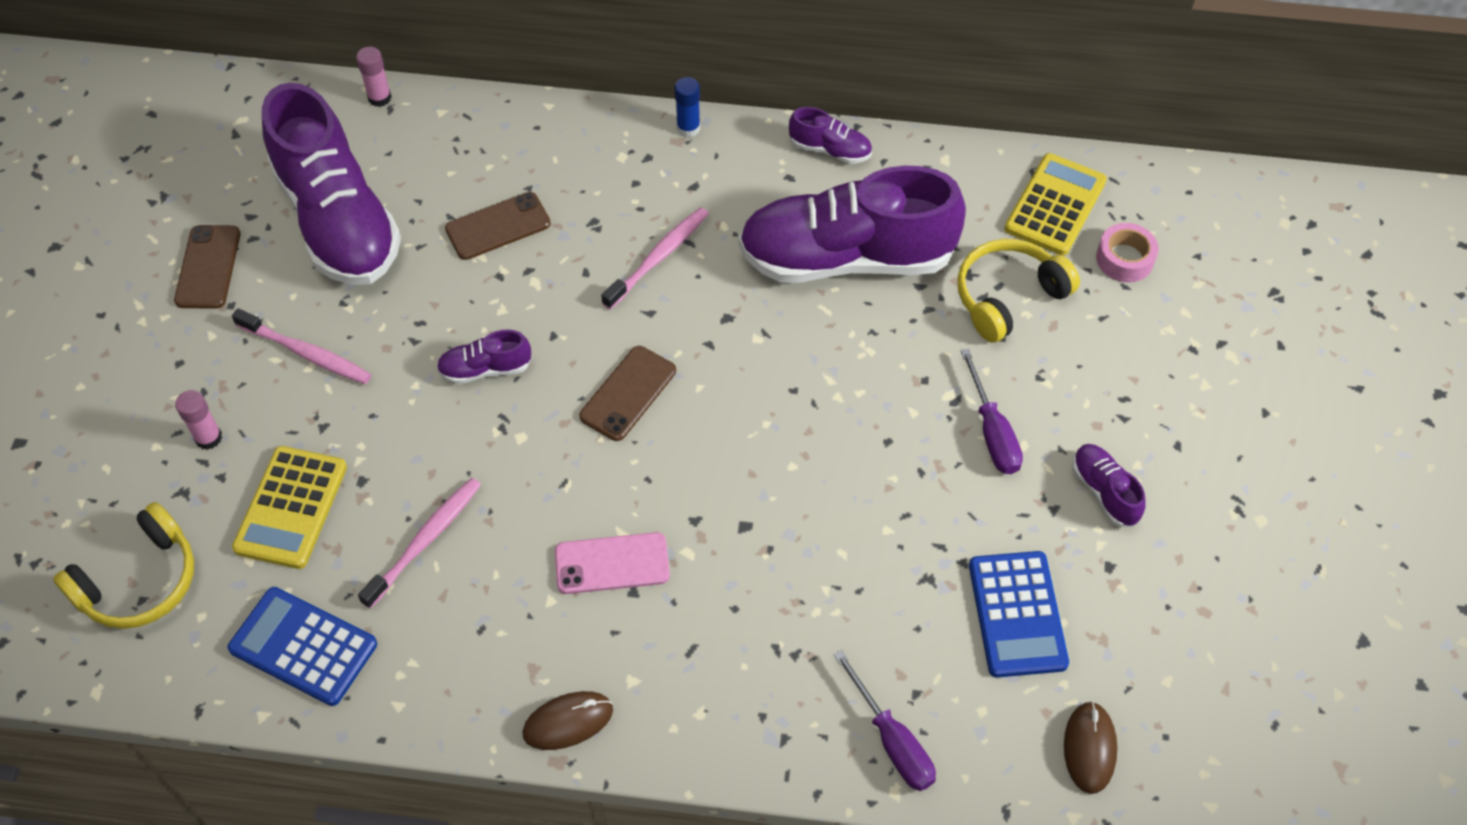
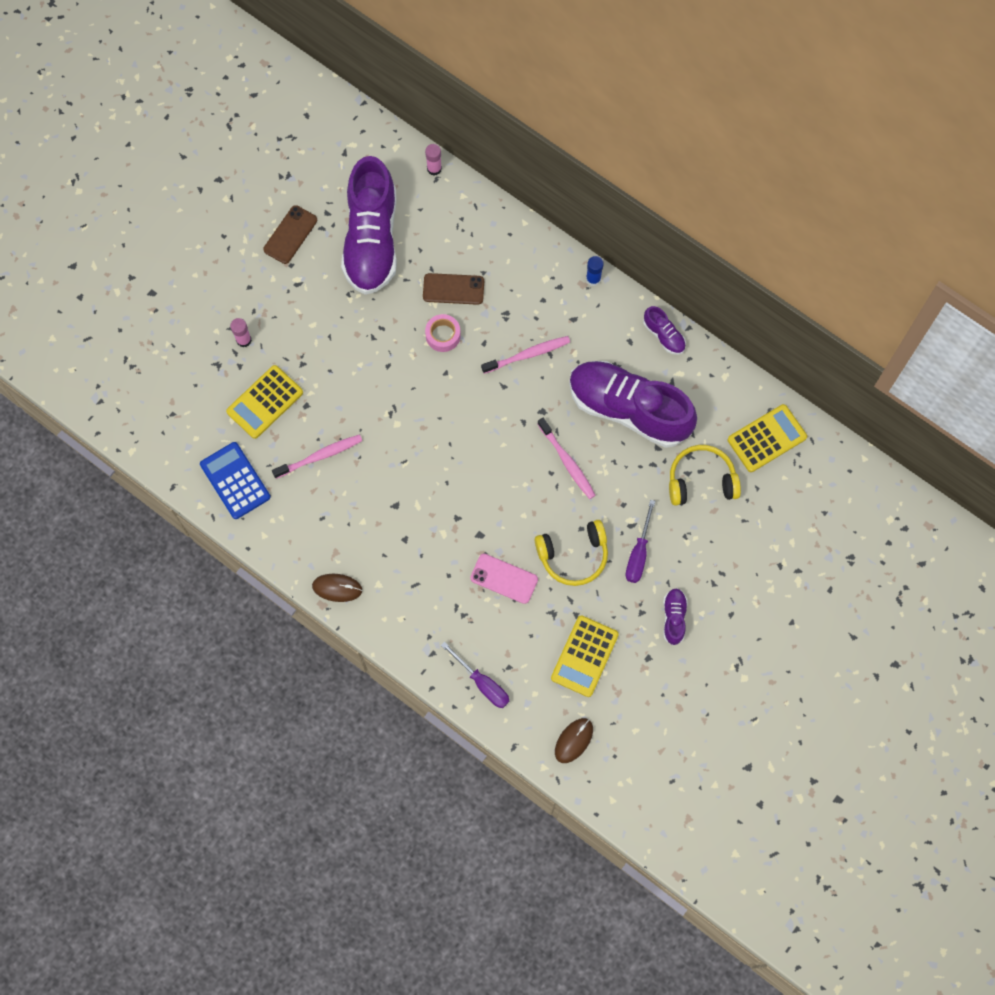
camera: 30 degrees right, 15 degrees up
yellow headphones [53,502,194,629] -> yellow headphones moved to [535,520,608,586]
pink toothbrush [232,308,372,384] -> pink toothbrush moved to [538,418,596,499]
purple shoe [436,329,531,384] -> none
pink phone [555,532,670,594] -> pink phone moved to [470,554,538,604]
brown phone [579,346,676,441] -> none
purple screwdriver [833,650,936,791] -> purple screwdriver turned 45 degrees counterclockwise [441,642,509,708]
blue calculator [969,551,1069,678] -> yellow calculator [551,615,619,697]
pink tape [1096,223,1159,282] -> pink tape moved to [425,314,461,352]

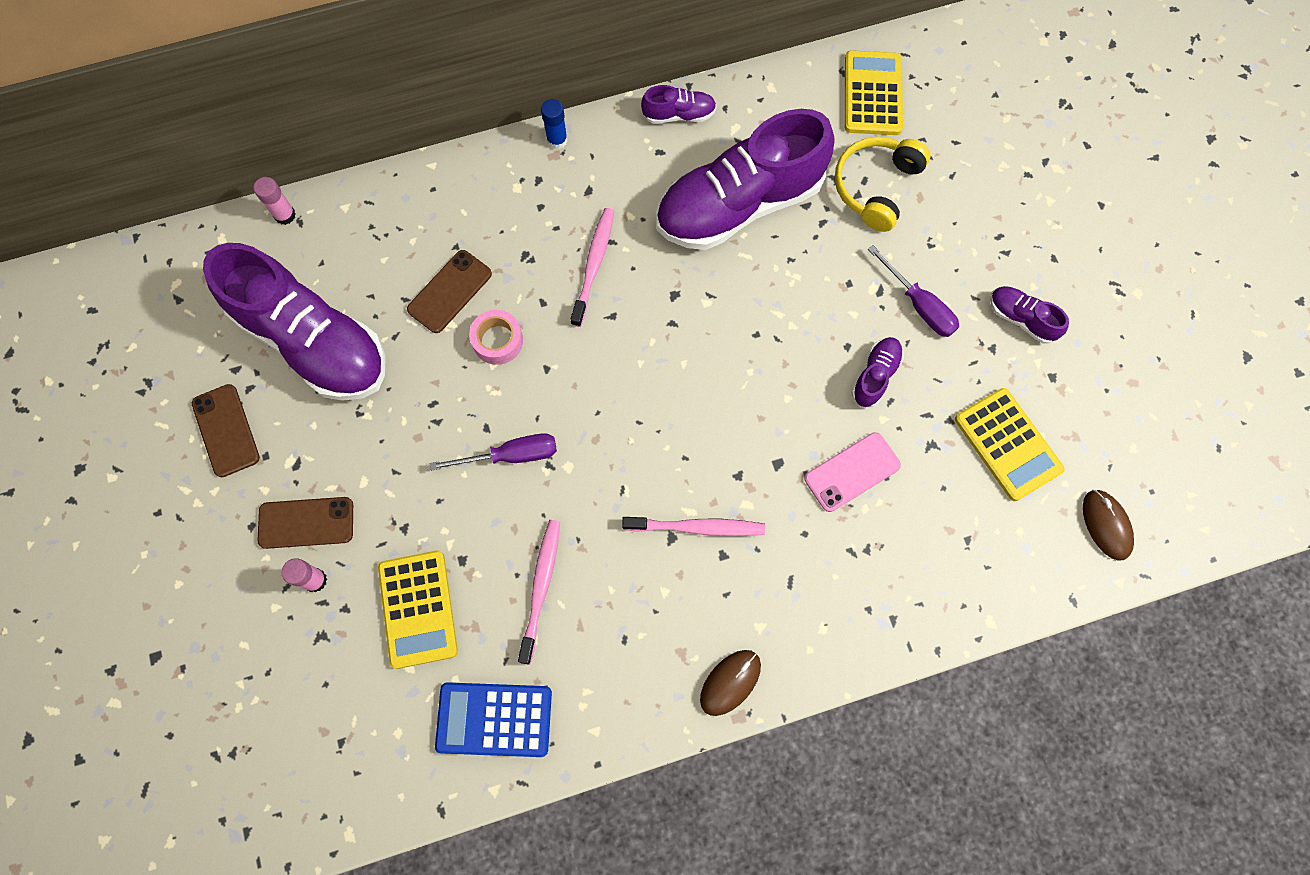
camera: 55 degrees left, 0 degrees up
purple screwdriver [441,642,509,708] -> purple screwdriver moved to [430,433,557,471]
yellow headphones [535,520,608,586] -> purple shoe [851,337,904,407]
pink toothbrush [538,418,596,499] -> pink toothbrush moved to [622,517,765,536]
none -> brown phone [257,497,353,549]

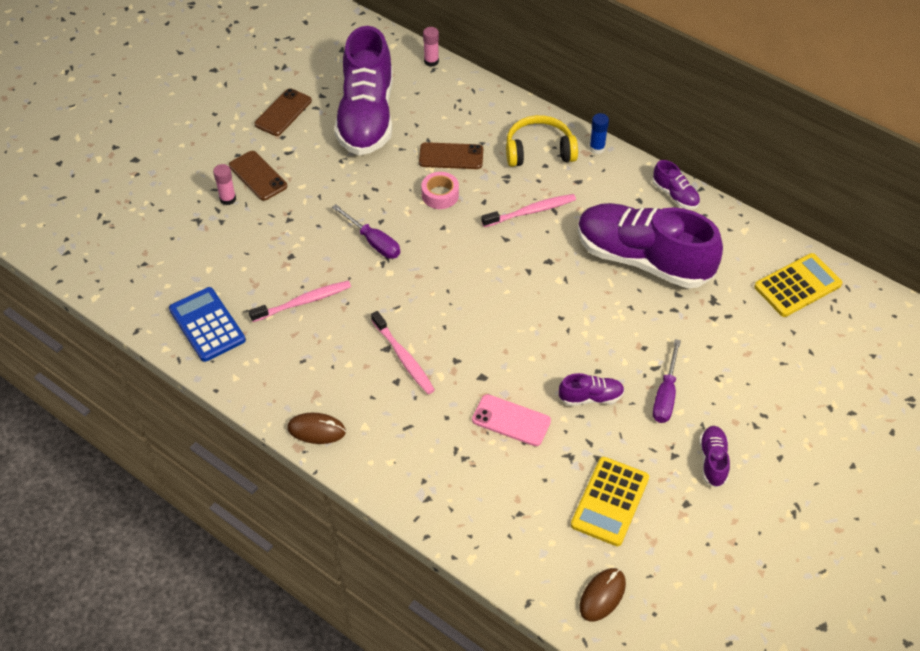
camera: 55 degrees right, 20 degrees down
yellow calculator [378,551,458,669] -> none
yellow headphones [835,137,930,232] -> yellow headphones moved to [506,115,578,167]

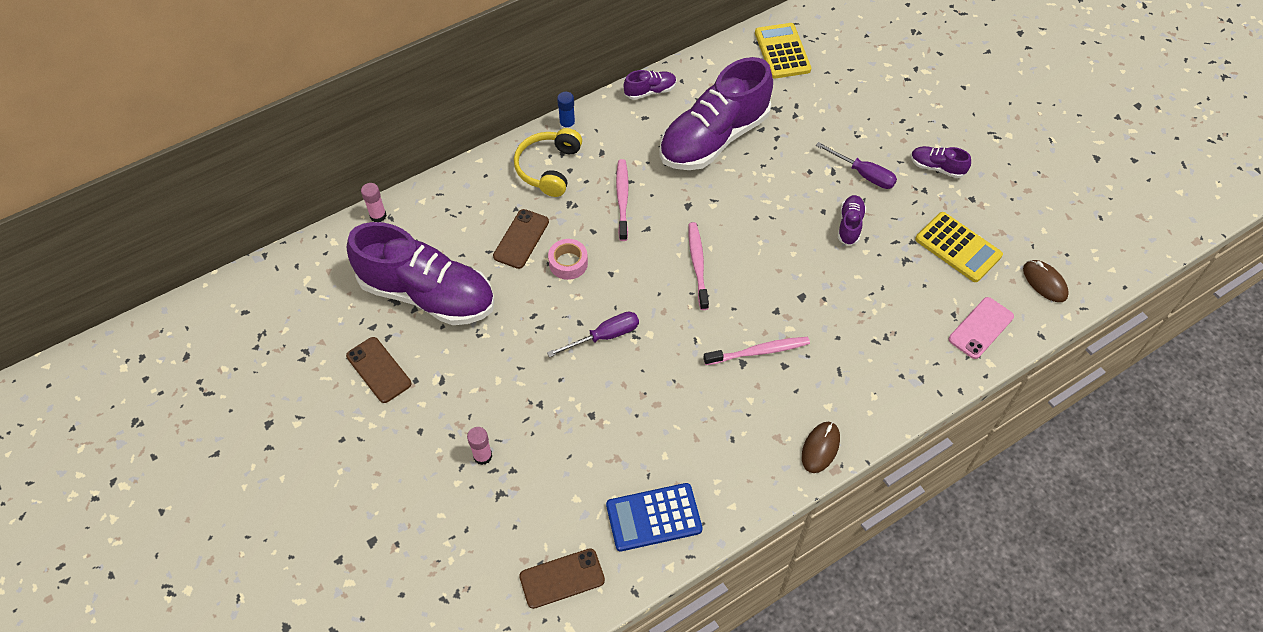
camera: 70 degrees left, 5 degrees up
brown phone [229,151,287,201] -> brown phone moved to [519,548,605,609]
pink toothbrush [249,281,351,322] -> pink toothbrush moved to [689,222,709,310]
pink phone [472,394,551,446] -> pink phone moved to [949,297,1014,359]

